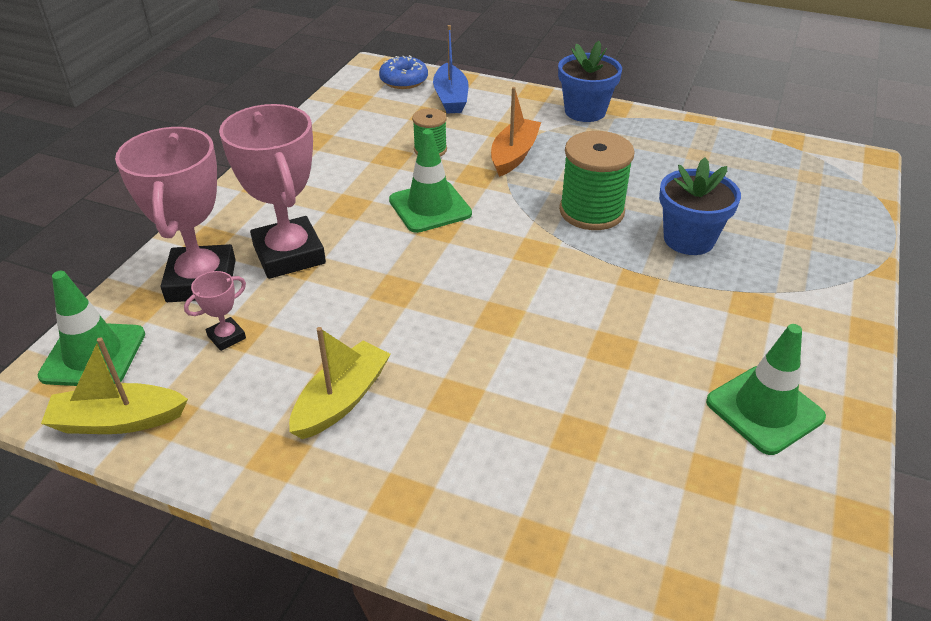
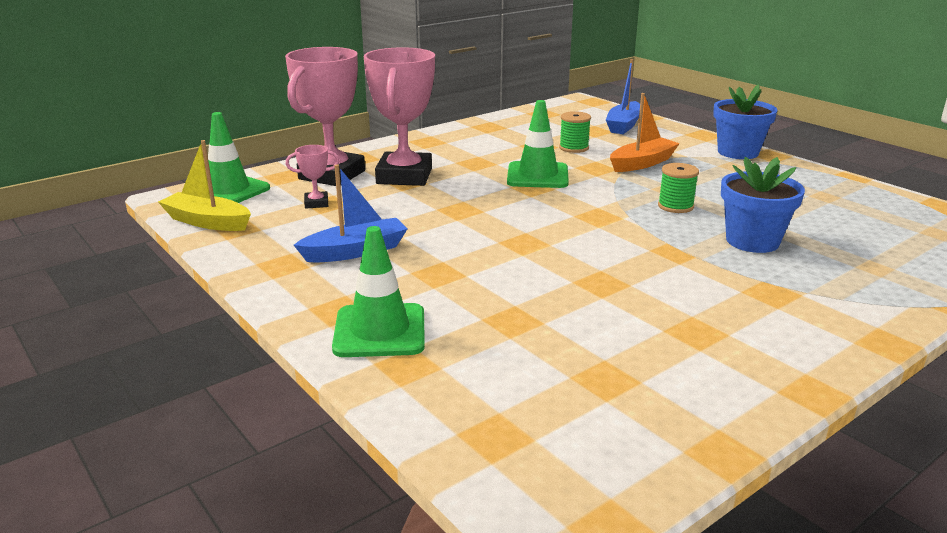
camera: 30 degrees right, 15 degrees down
yellow boat [289,327,391,439] -> blue boat [294,164,408,263]
blue donut [379,55,428,89] -> none
green spool [559,131,635,230] -> green spool [658,163,699,213], size x0.56
green traffic cone [706,324,826,455] -> green traffic cone moved to [332,226,425,357]

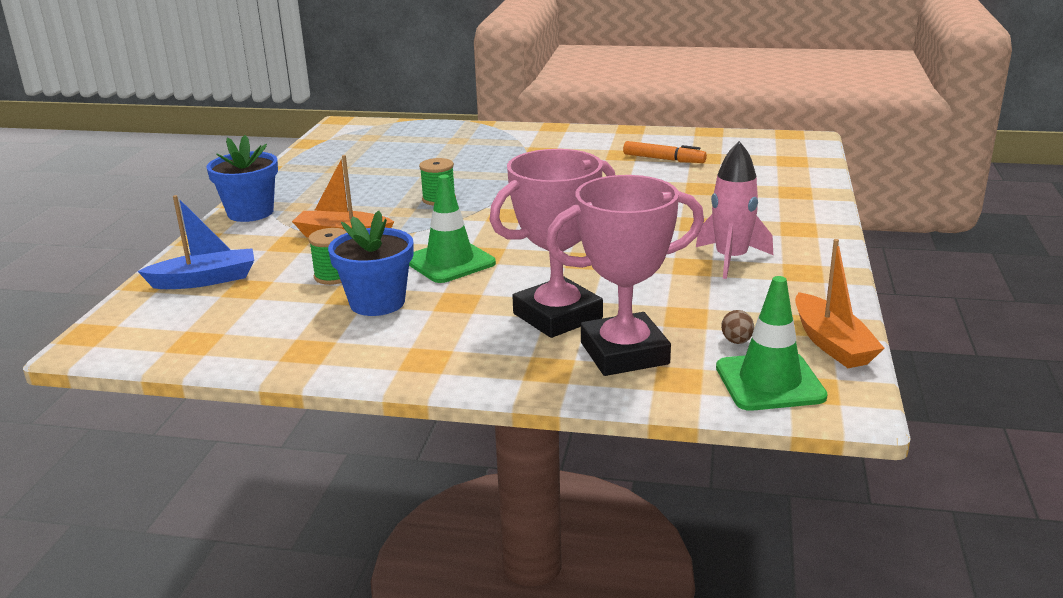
camera: 130 degrees left, 0 degrees up
yellow boat [158,140,251,231] -> orange boat [795,239,885,368]
pink trophy [286,145,339,209] -> none
blue boat [294,164,408,263] -> pink rocket [696,141,773,279]
green traffic cone [332,226,425,357] -> none
blue flower pot [721,157,805,253] -> blue flower pot moved to [328,211,413,316]
none -> orange marker [623,141,707,163]
none -> brown egg [721,310,754,344]

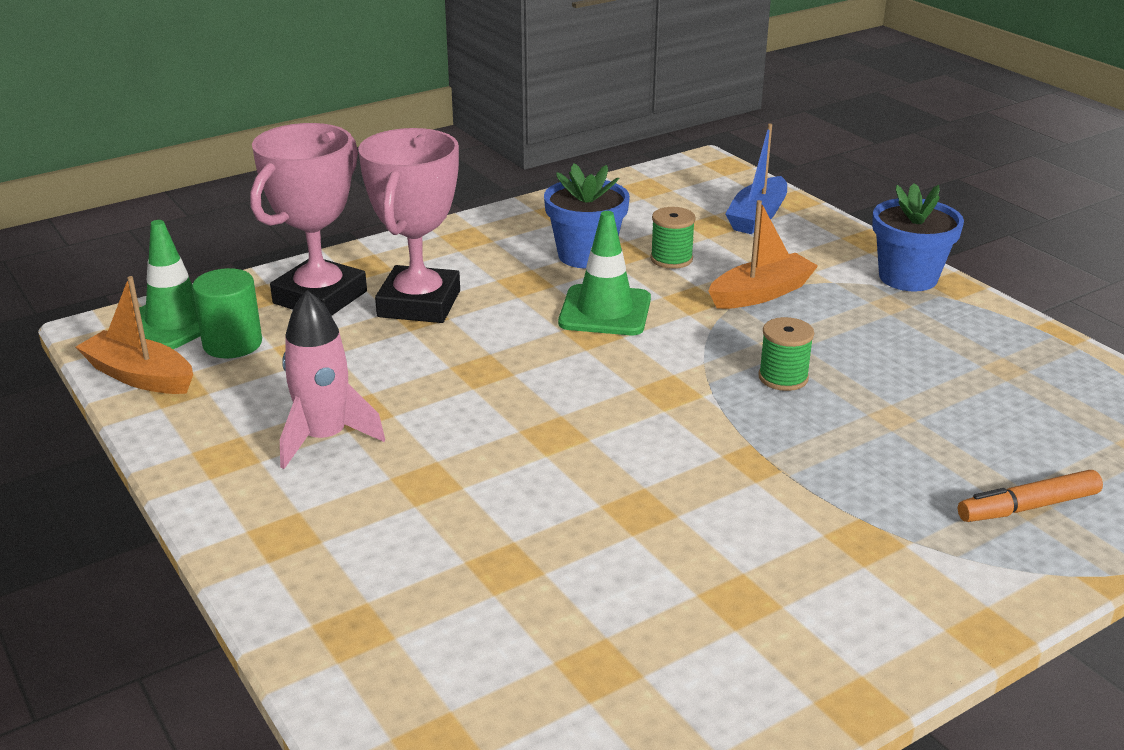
camera: 135 degrees right, 5 degrees up
orange marker [623,141,707,163] -> orange marker moved to [958,470,1103,522]
brown egg [721,310,754,344] -> green cylinder [192,268,262,358]

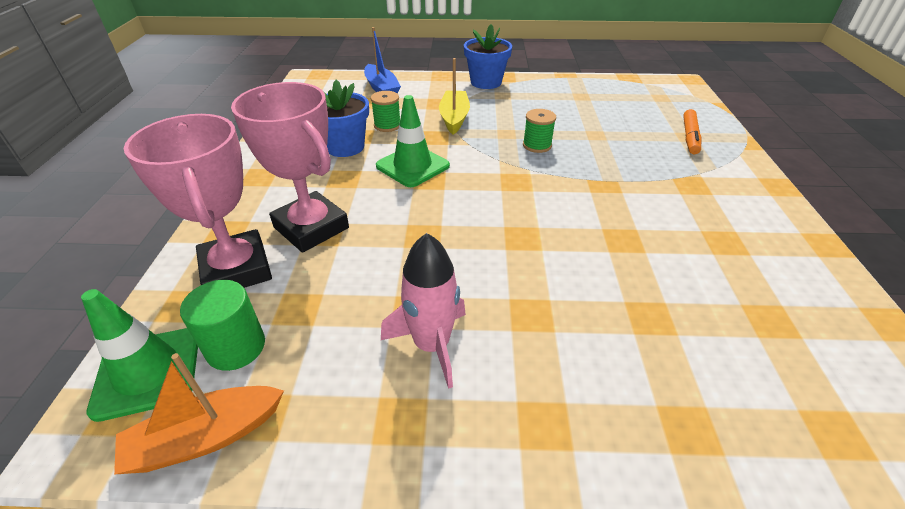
camera: 55 degrees left, 10 degrees up
orange boat [708,200,818,309] -> yellow boat [439,58,470,135]

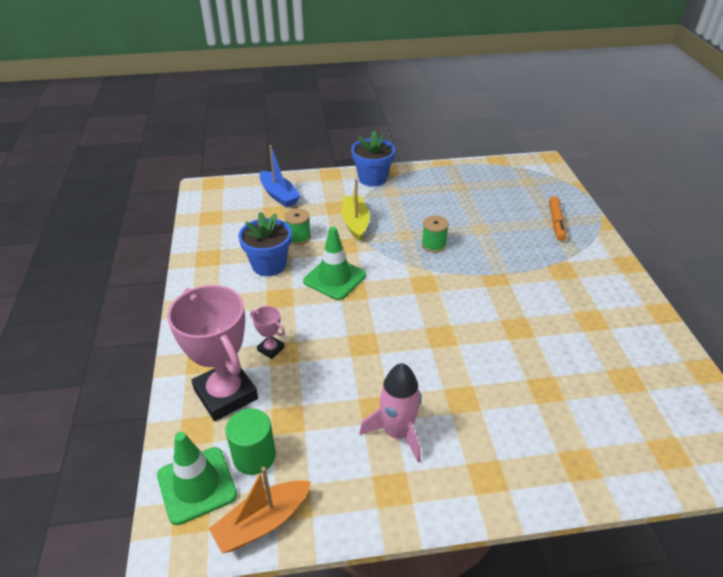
camera: 10 degrees left, 0 degrees up
pink trophy [231,82,349,253] -> pink trophy [250,306,285,359], size x0.43

